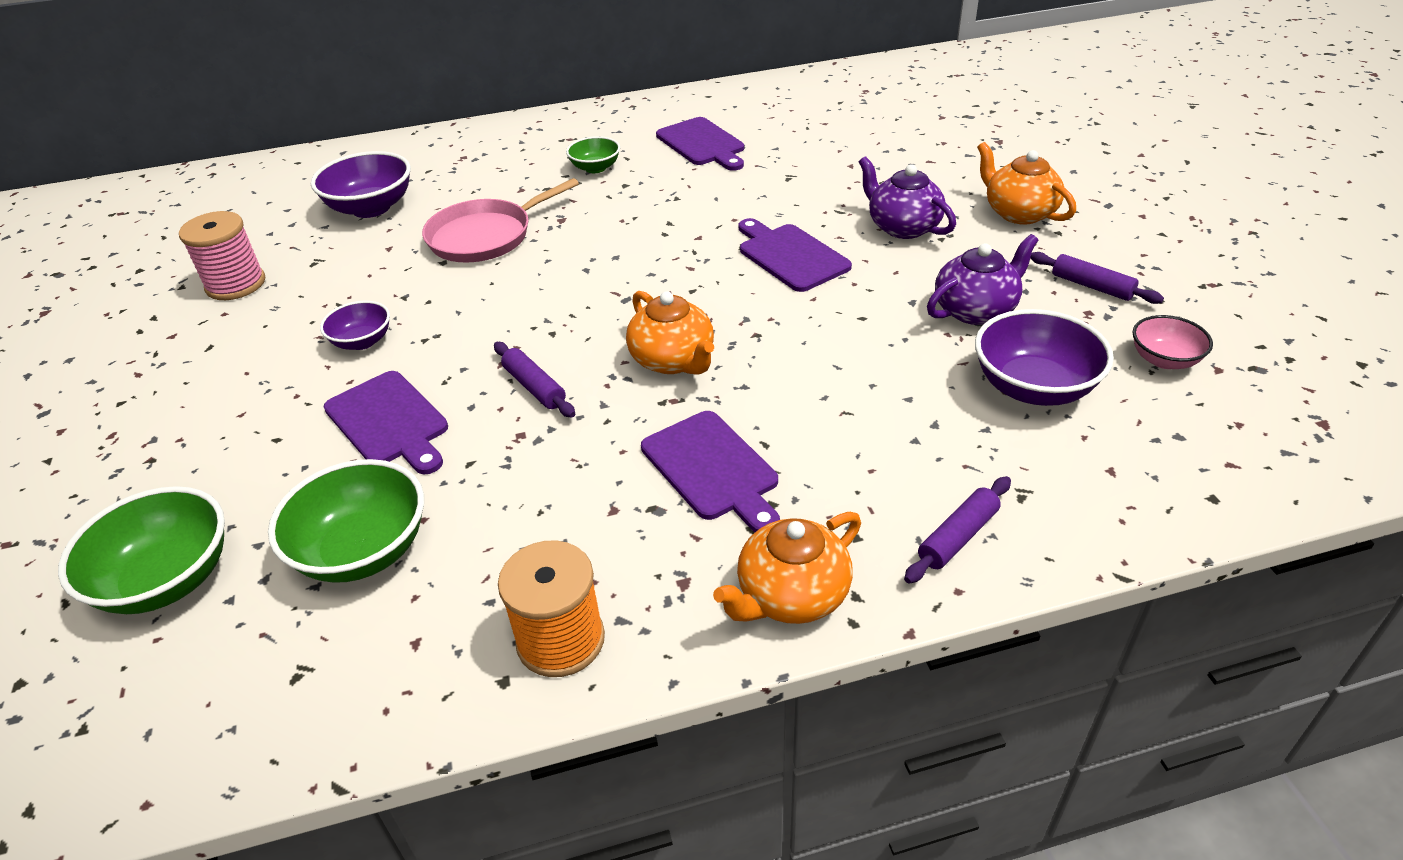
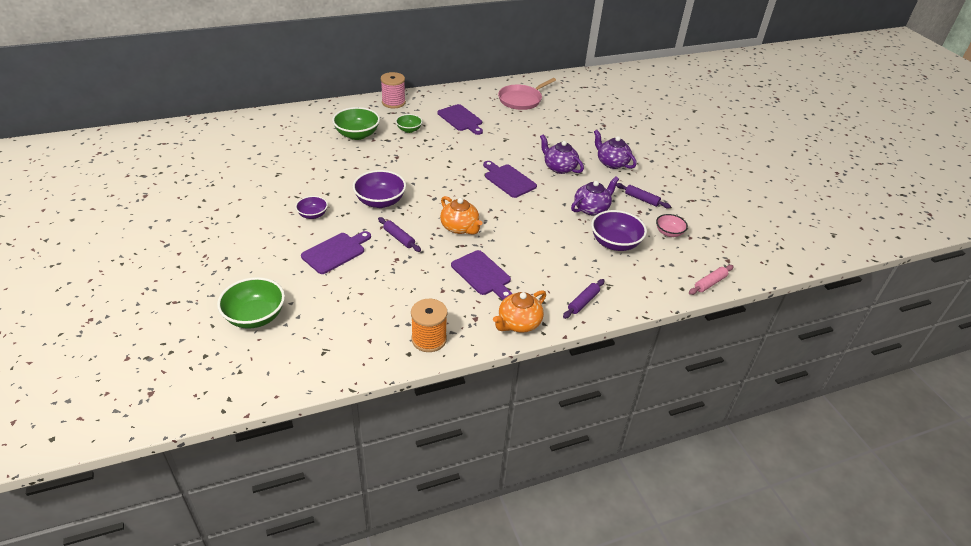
camera: 10 degrees left, 0 degrees up
pink spool [179,211,265,300] -> pink spool moved to [381,72,406,108]
green bowl [268,459,424,583] -> green bowl moved to [332,107,380,140]
purple bowl [311,151,411,218] -> purple bowl moved to [353,170,406,208]
purple cutting board [324,371,448,474] -> purple cutting board turned 90 degrees counterclockwise [301,231,371,274]
pink pan [422,178,579,263] -> pink pan moved to [498,78,556,110]
orange teapot [977,142,1076,225] -> purple teapot [594,130,637,169]
none -> pink rolling pin [689,265,734,295]

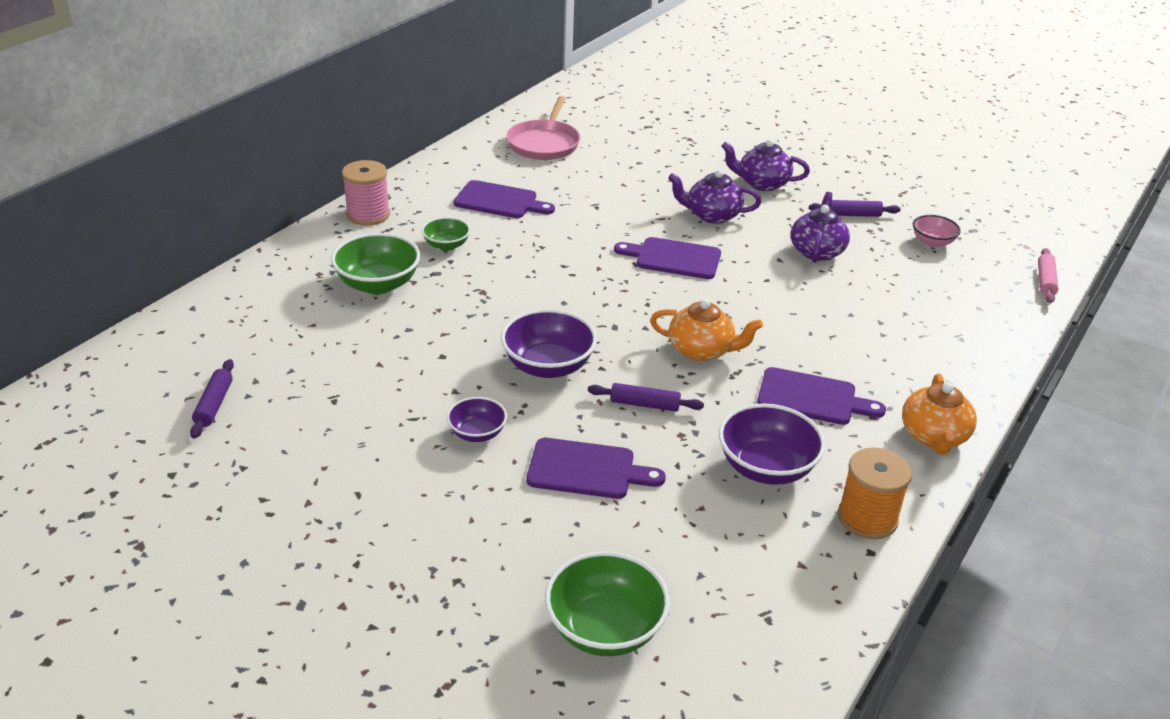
camera: 35 degrees left, 5 degrees down
purple cutting board [301,231,371,274] -> purple cutting board turned 90 degrees clockwise [527,438,666,499]
purple rolling pin [563,279,605,319] -> purple rolling pin moved to [190,359,234,439]
purple bowl [591,210,647,251] -> purple bowl moved to [719,403,826,485]

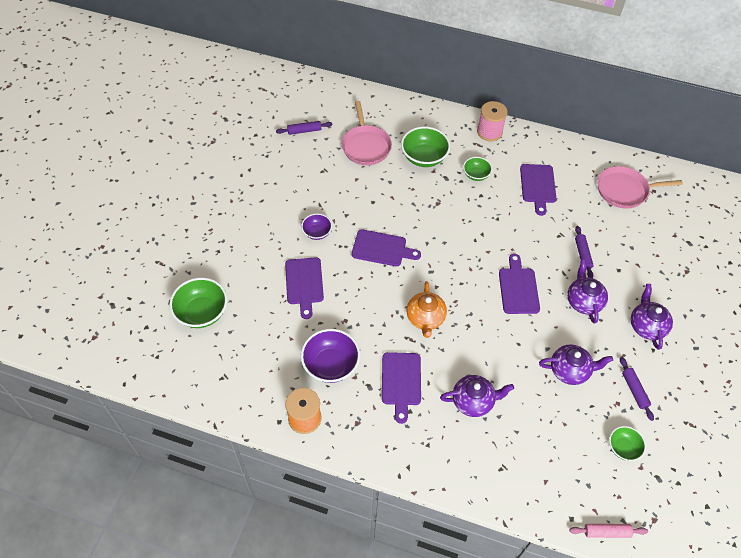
camera: 75 degrees right, 20 degrees up
purple bowl [501,309,597,378] -> purple cutting board [352,229,421,266]
purple rolling pin [588,383,704,412] -> purple rolling pin moved to [575,226,594,278]
orange teapot [902,373,977,455] -> none
pink bowl [913,215,961,247] -> green bowl [609,426,646,461]
none -> pink pan [342,101,392,165]
none -> purple teapot [440,375,514,417]

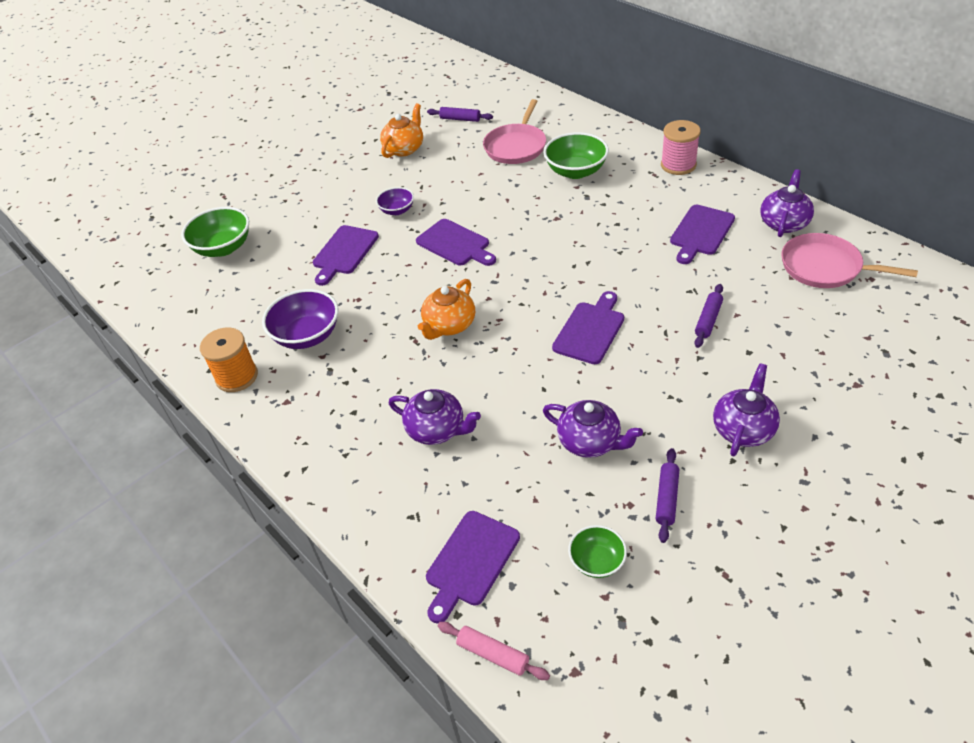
camera: 35 degrees right, 10 degrees down
purple cutting board [382,352,421,424] -> purple cutting board moved to [426,511,520,624]
green bowl [463,157,492,181] -> none
purple teapot [567,260,608,324] -> purple teapot moved to [760,169,814,237]
none -> orange teapot [380,103,423,158]

